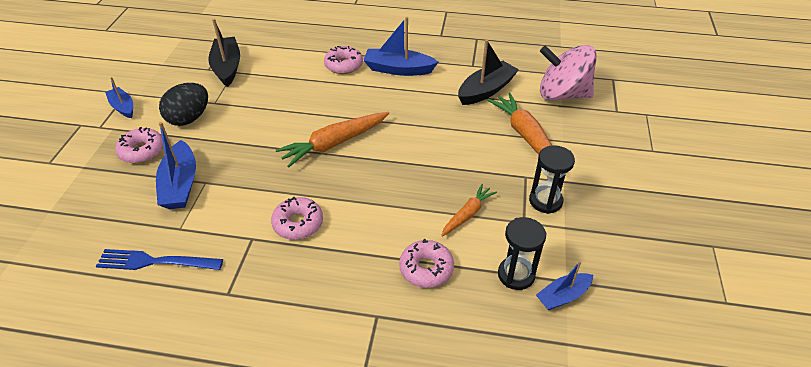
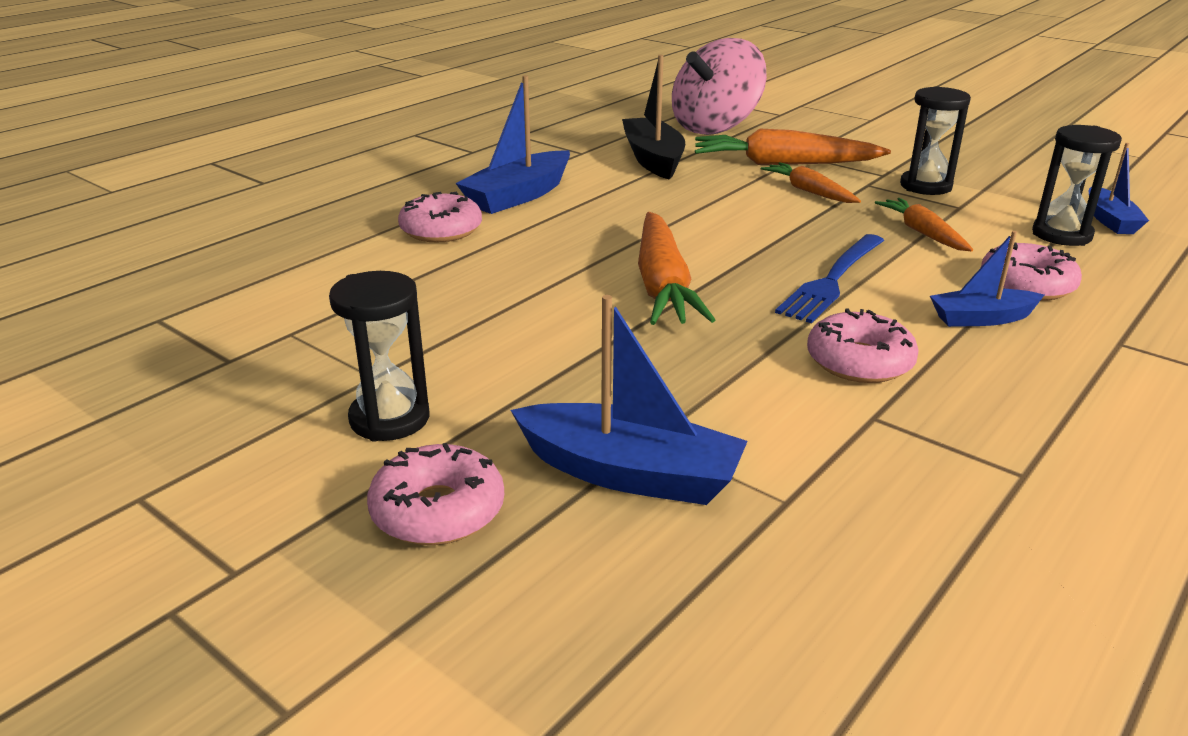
camera: 60 degrees left, 15 degrees down
blue fork [96,249,223,270] -> blue fork moved to [775,234,884,323]
blue boat [105,77,133,118] -> blue boat moved to [930,231,1044,327]
black egg [159,83,208,126] -> black hourglass [329,271,429,441]
black boat [208,19,240,87] -> none
none -> orange carrot [761,162,861,203]

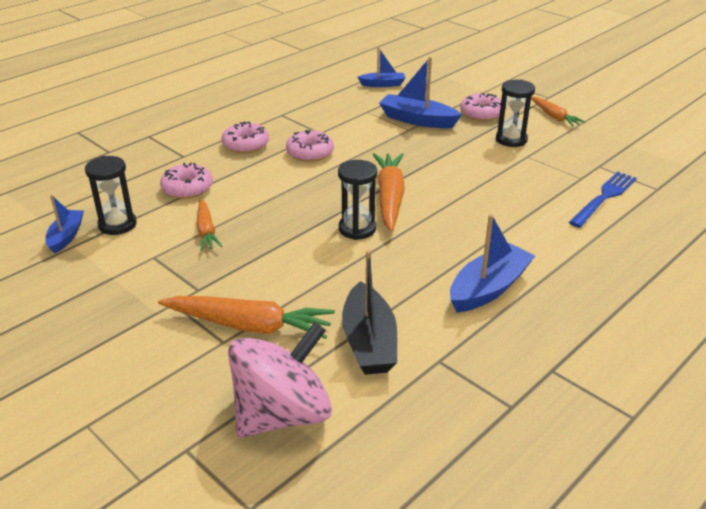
camera: 175 degrees left, 5 degrees up
pink donut [398,192,482,242] -> pink donut moved to [221,121,269,153]
orange carrot [761,162,861,203] -> orange carrot moved to [531,96,585,127]
blue fork [775,234,884,323] -> blue fork moved to [569,172,637,228]
black hourglass [900,86,971,195] -> black hourglass moved to [338,160,377,240]
blue boat [930,231,1044,327] -> blue boat moved to [357,47,405,87]

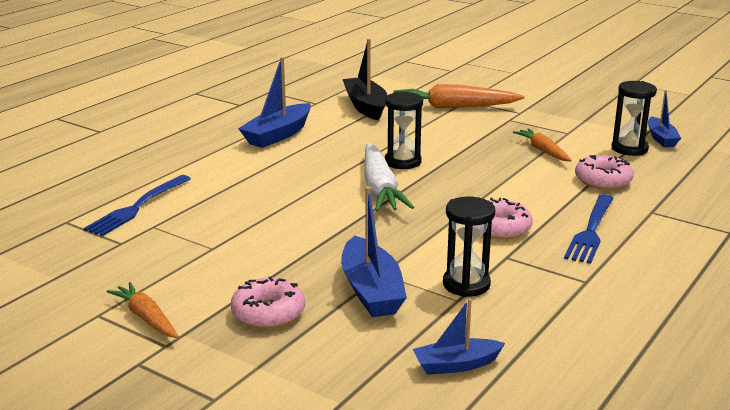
camera: 170 degrees right, 10 degrees down
pink donut [221,121,269,153] -> blue fork [564,194,614,264]
pink spinning top [228,322,332,438] -> none
orange carrot [373,153,405,231] -> white carrot [364,143,414,212]
blue boat [379,57,462,128] -> blue boat turned 60 degrees clockwise [341,186,407,317]
black hourglass [496,79,535,147] -> black hourglass moved to [443,197,495,297]

